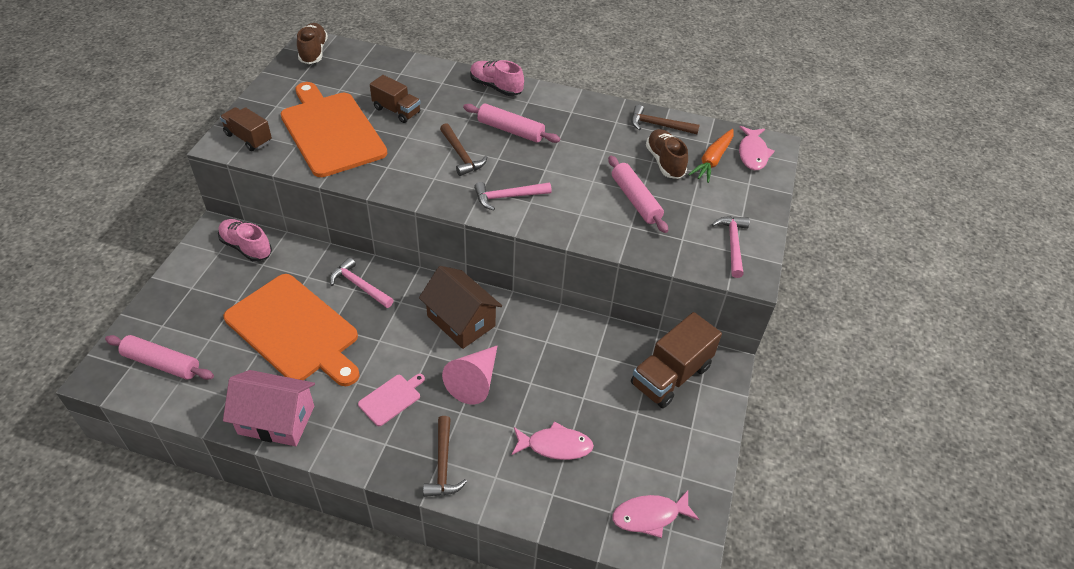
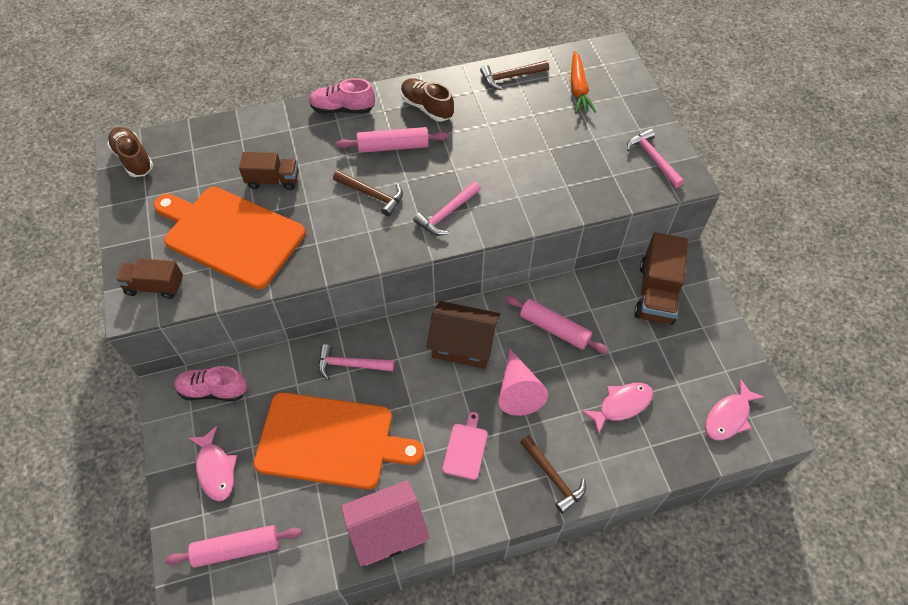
camera: 30 degrees left, 10 degrees up
pink rolling pin [608,156,668,233] -> pink rolling pin moved to [505,296,608,353]
brown shoe [646,129,688,179] -> brown shoe moved to [401,78,454,122]
pink fish [739,126,775,170] -> pink fish moved to [188,426,237,501]

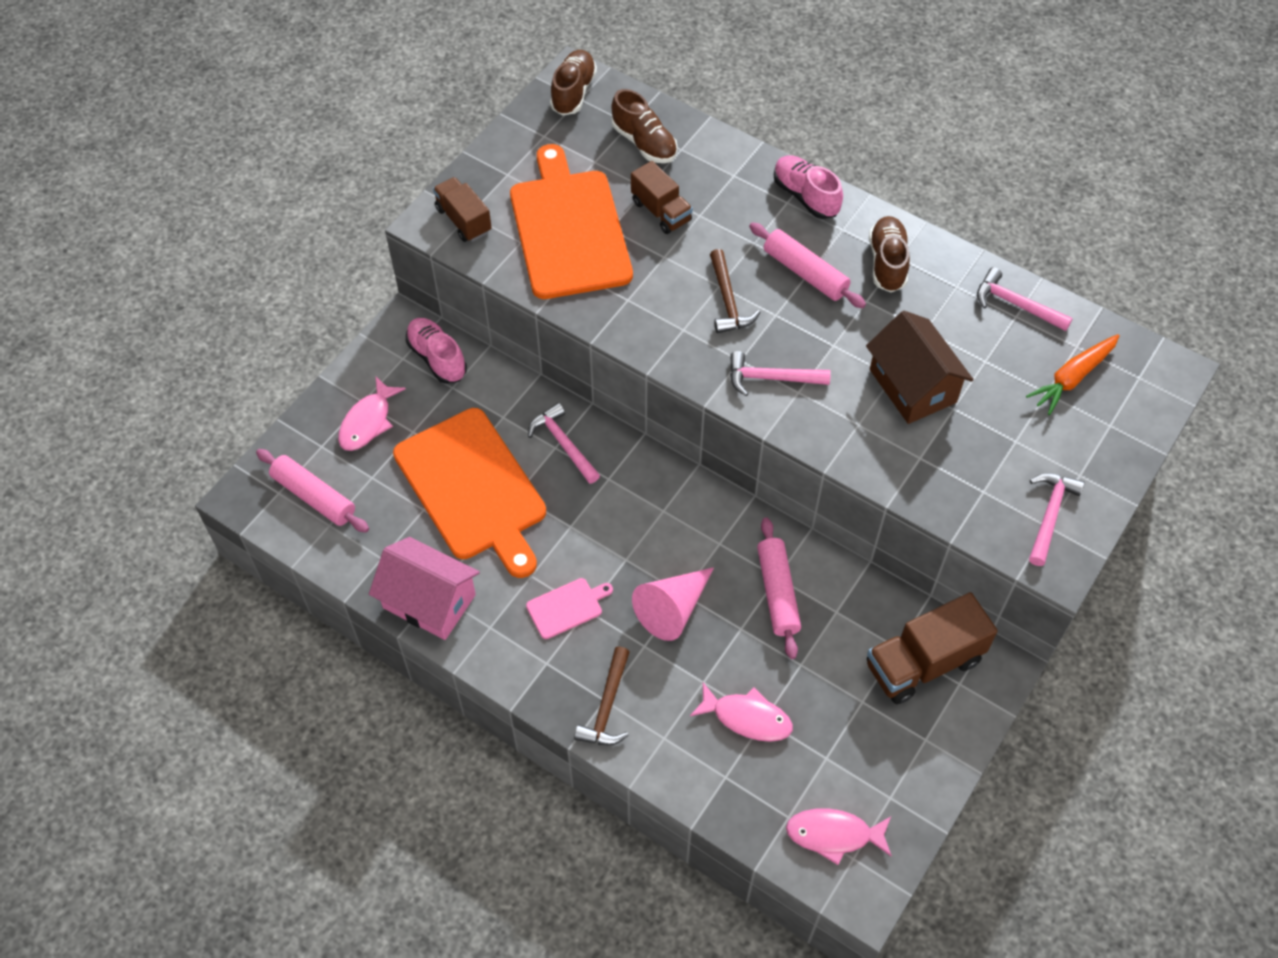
camera: 50 degrees right, 0 degrees up
brown house [427,301,500,369] -> brown house moved to [866,311,974,424]
brown hammer [480,60,549,90] -> pink hammer [977,267,1073,331]
none -> brown shoe [612,89,678,163]

